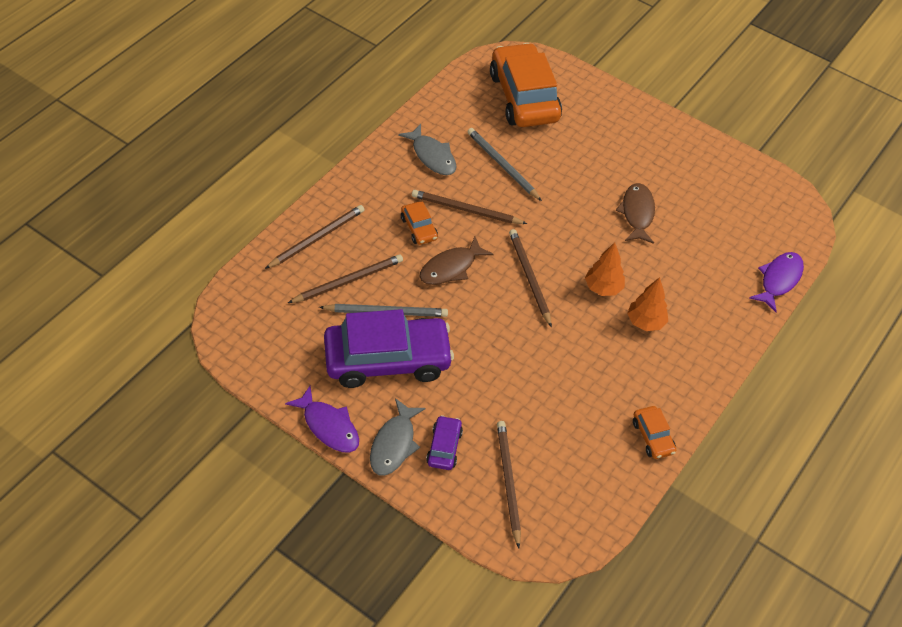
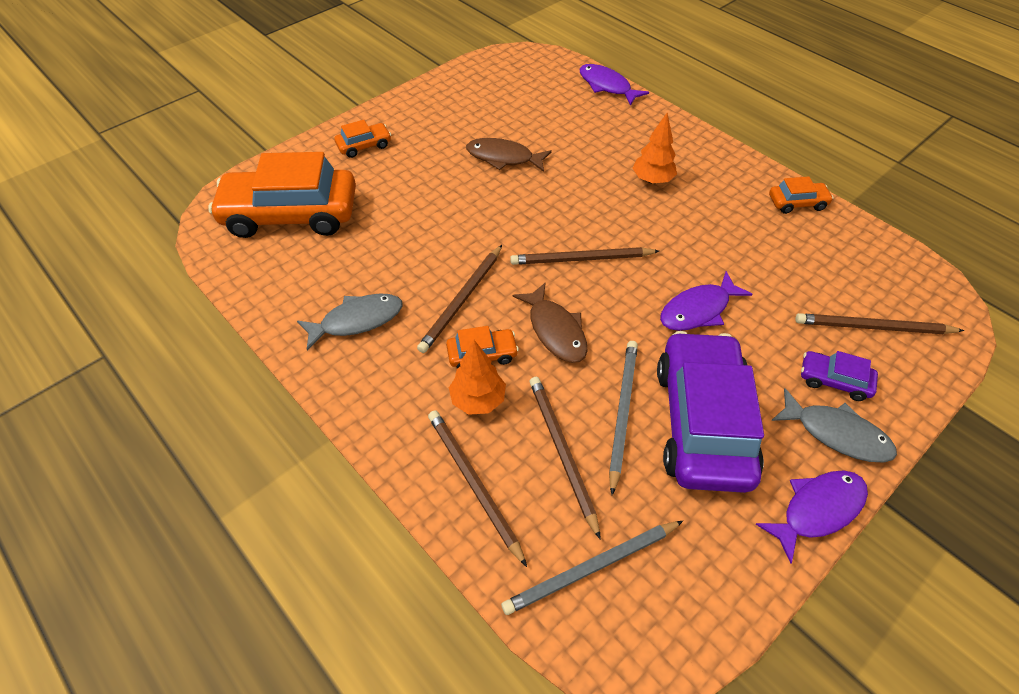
camera: 75 degrees left, 0 degrees up
grey pencil [467,128,542,201] -> grey pencil moved to [501,521,683,615]
orange tree [585,242,625,296] -> orange tree moved to [449,340,506,415]
none -> orange car [334,120,391,158]
none -> purple fish [660,271,753,331]

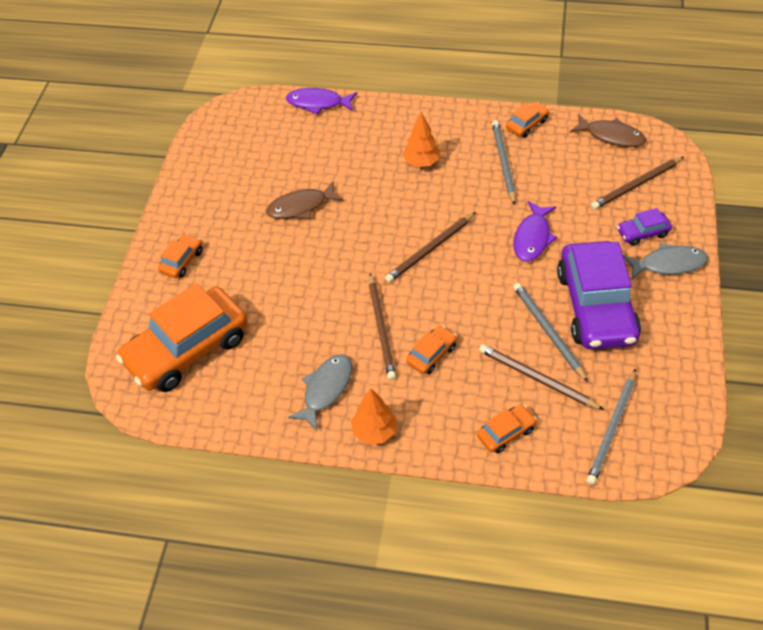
camera: 35 degrees left, 0 degrees up
brown pencil [428,410,527,567] -> orange car [477,404,537,453]
orange tree [449,340,506,415] -> orange tree moved to [351,388,397,444]
brown fish [512,282,588,363] -> brown fish moved to [570,114,646,147]
purple car [657,331,764,493] -> purple car turned 150 degrees counterclockwise [557,241,641,350]
purple fish [755,470,868,564] -> none
none -> grey pencil [492,120,516,205]

